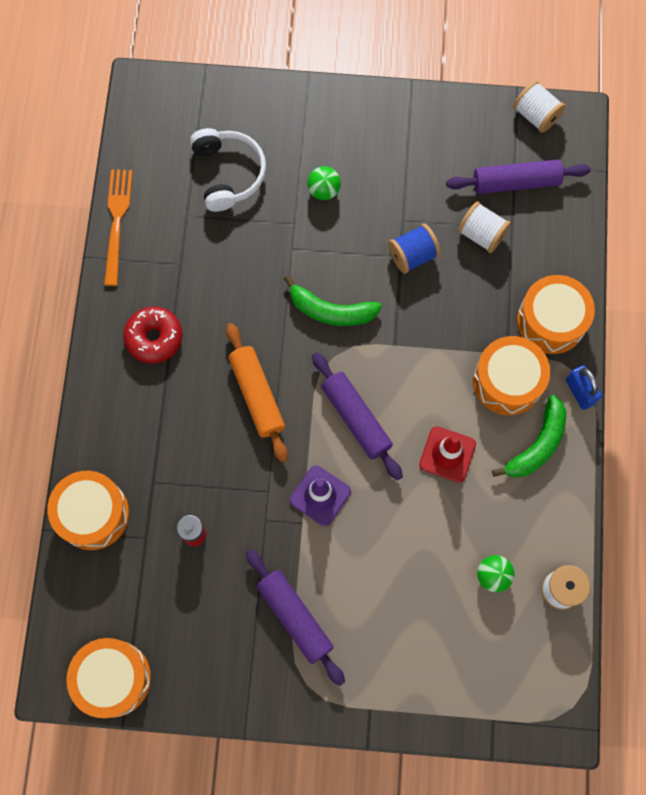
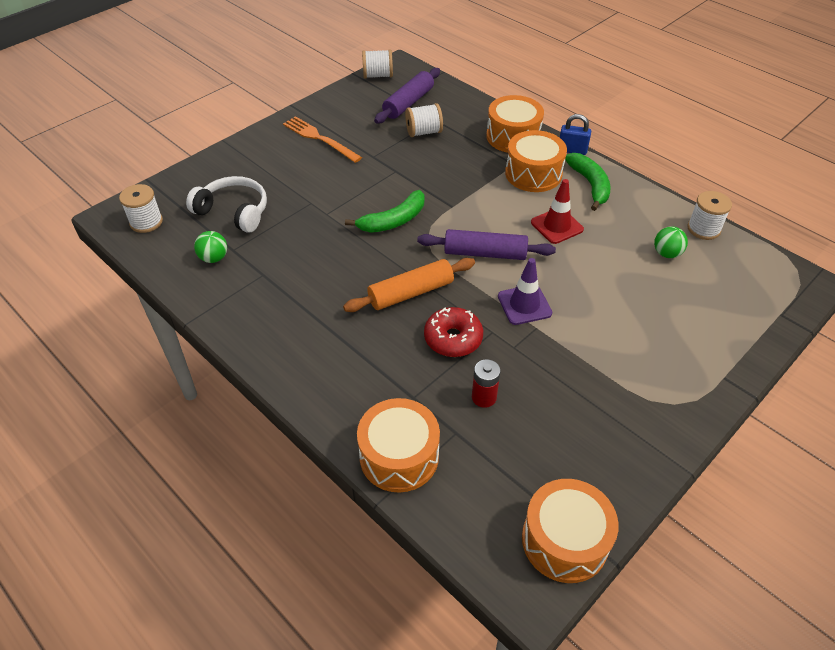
camera: 50 degrees left, 25 degrees down
orange fork [104,169,133,286] -> orange fork moved to [283,116,362,163]
red donut [123,307,183,364] -> red donut moved to [424,307,483,357]
orange rolling pin [226,323,288,462] -> orange rolling pin turned 45 degrees counterclockwise [343,258,475,312]
purple rolling pin [246,549,345,686] -> none
green ball [307,166,341,200] -> green ball moved to [194,231,227,263]
blue spool [388,224,441,274] -> none
none -> white spool [119,184,163,233]

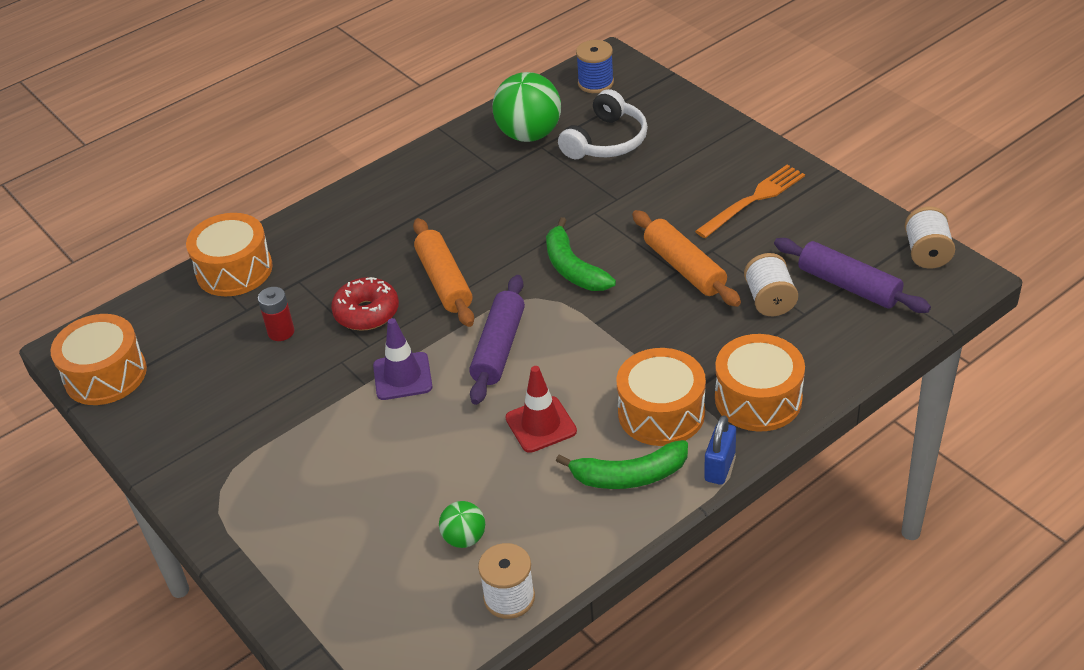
camera: 100 degrees right, 5 degrees down
white spool [119,184,163,233] -> blue spool [576,40,614,93]
green ball [194,231,227,263] -> green ball [492,72,561,142], size x1.95
none -> orange rolling pin [632,210,741,307]

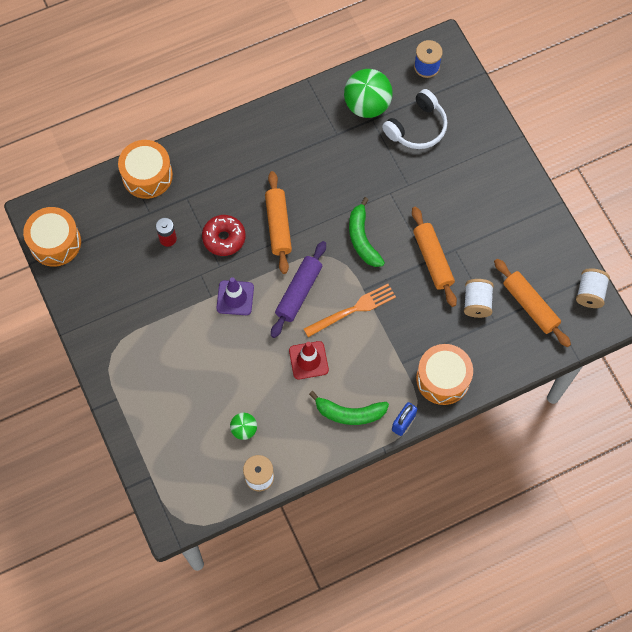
camera: 10 degrees right, 25 degrees up
orange drum [617,348,706,446] -> none
orange fork [695,165,805,238] -> orange fork moved to [304,284,396,337]
purple rolling pin [774,238,931,313] -> orange rolling pin [494,259,571,347]

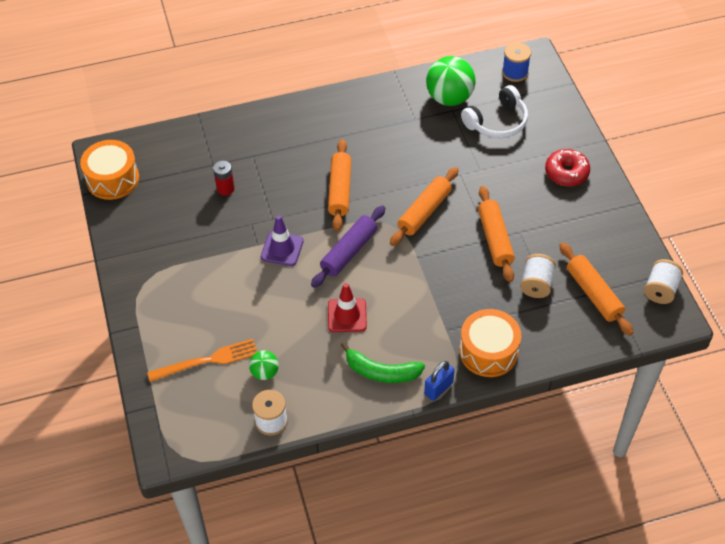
camera: 10 degrees right, 15 degrees down
orange drum [118,140,173,199] -> none
red donut [202,215,245,256] -> red donut moved to [545,149,590,186]
orange fork [304,284,396,337] -> orange fork moved to [147,339,257,382]
green banana [349,197,385,267] -> orange rolling pin [390,167,459,246]

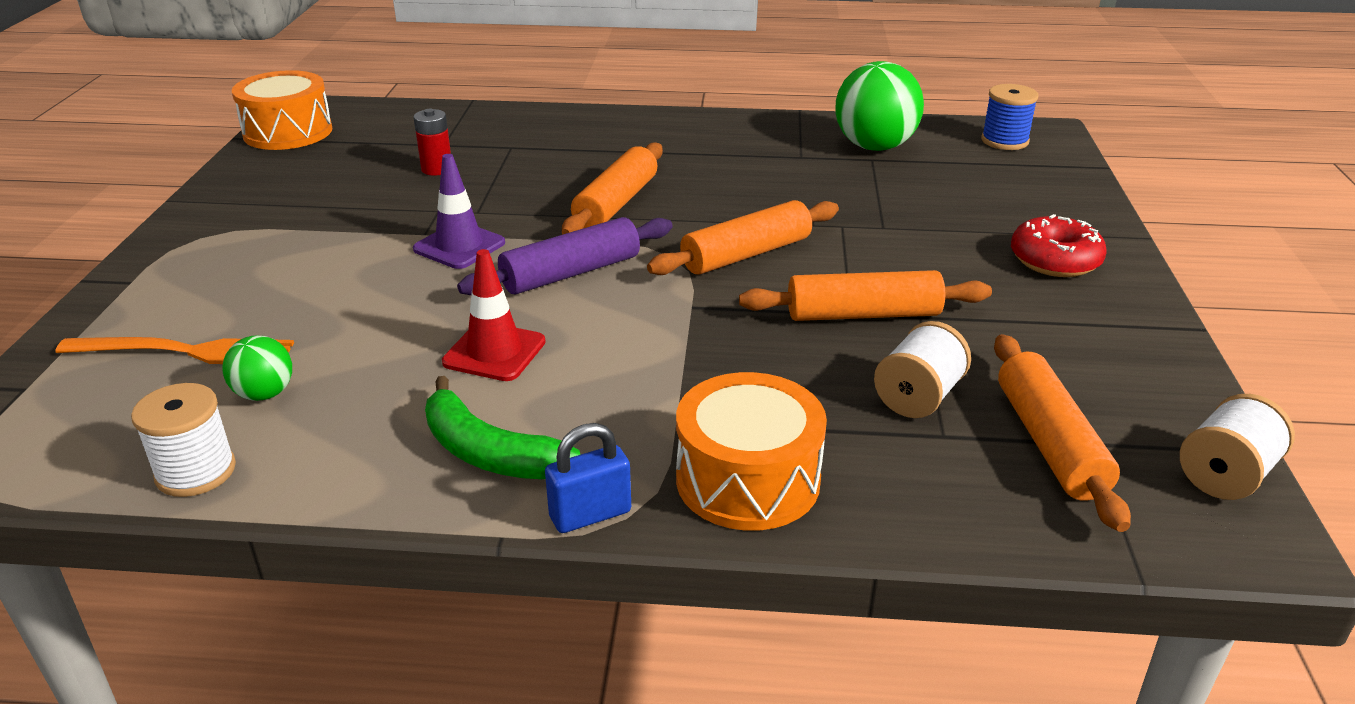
camera: 20 degrees right, 20 degrees down
white headphones [461,85,528,138] -> none
orange rolling pin [478,186,515,282] -> orange rolling pin turned 75 degrees clockwise [739,270,992,321]

